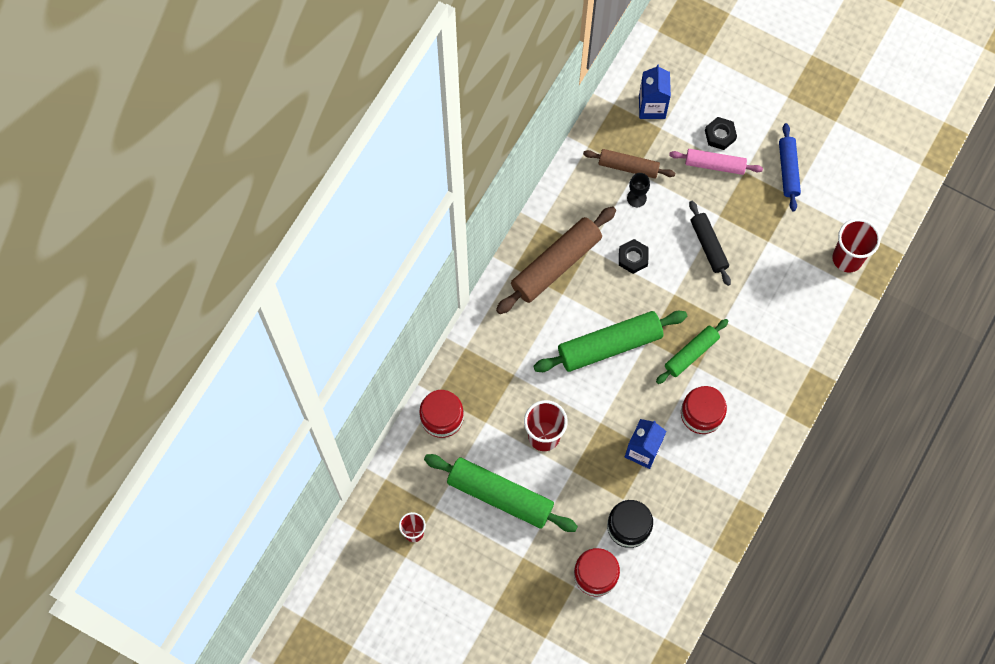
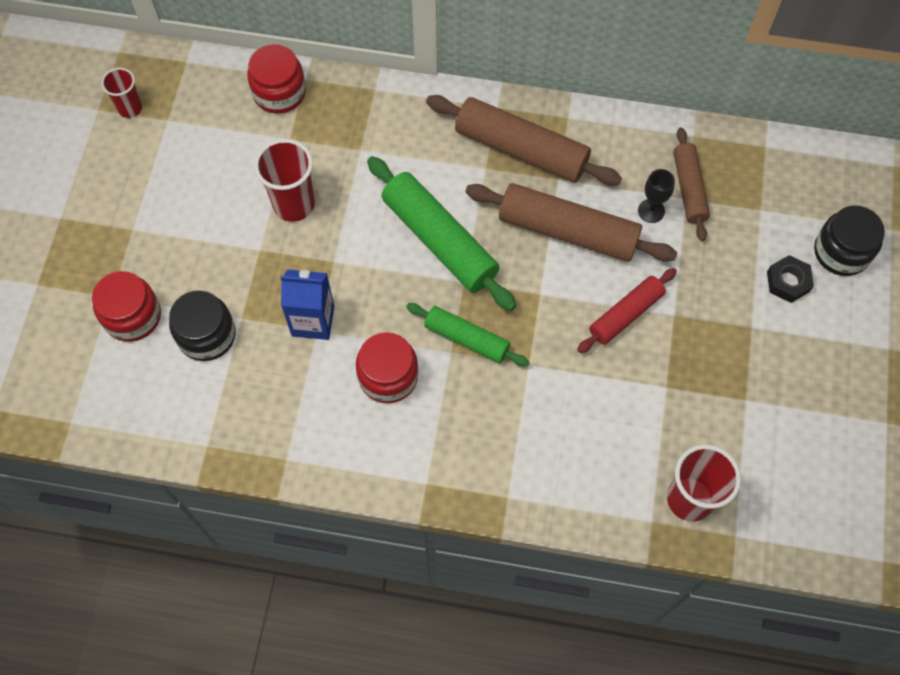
camera: 70 degrees right, 5 degrees down
green rolling pin [424,454,578,532] -> none
black nut [619,239,649,274] -> brown rolling pin [465,183,677,262]
blue carton [639,65,671,119] -> none
pink rolling pin [669,149,763,175] -> none
black rolling pin [689,201,731,286] -> red rolling pin [577,268,677,353]
blue rolling pin [779,123,801,212] -> none
none -> black jar [814,206,885,276]

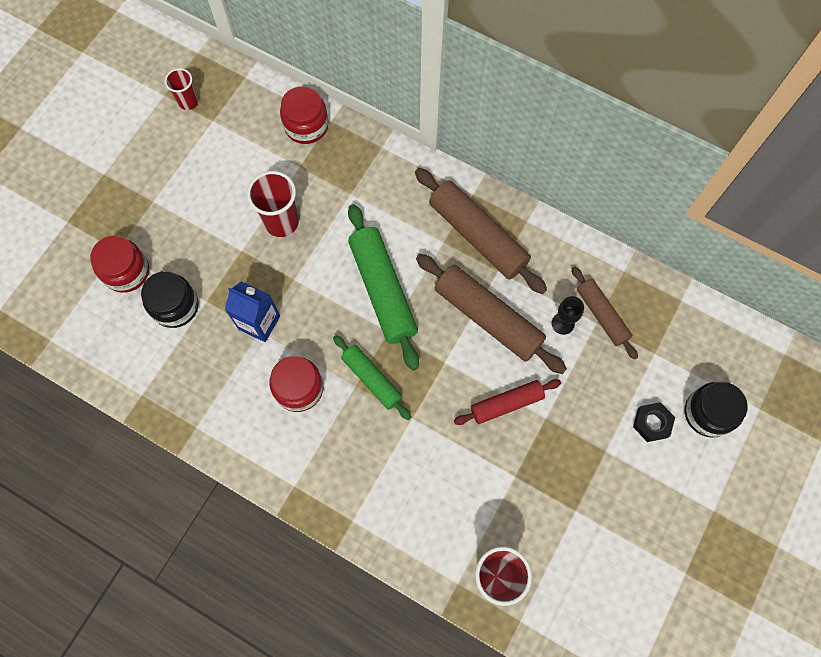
camera: 20 degrees right, 5 degrees up
brown rolling pin [673,127,710,241] -> brown rolling pin turned 45 degrees counterclockwise [572,267,638,360]

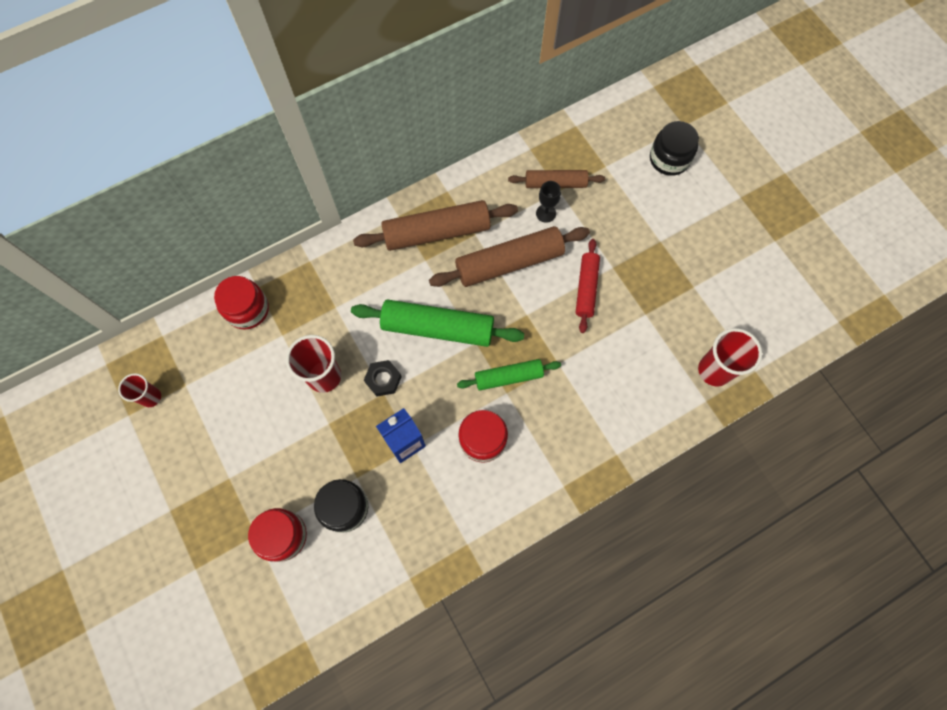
camera: 60 degrees left, 0 degrees up
black nut [633,402,675,442] -> black nut moved to [364,360,402,396]

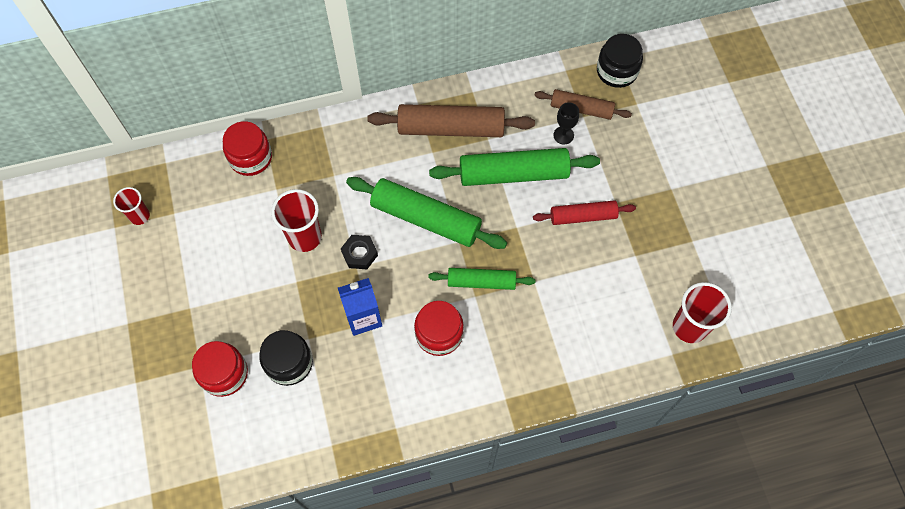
camera: 15 degrees right, 5 degrees down
brown rolling pin [429,226,590,287] -> green rolling pin [429,148,600,186]
red rolling pin [576,239,600,333] -> red rolling pin turned 60 degrees clockwise [533,200,636,225]
black jar [650,121,699,176] -> black jar moved to [597,34,643,88]

